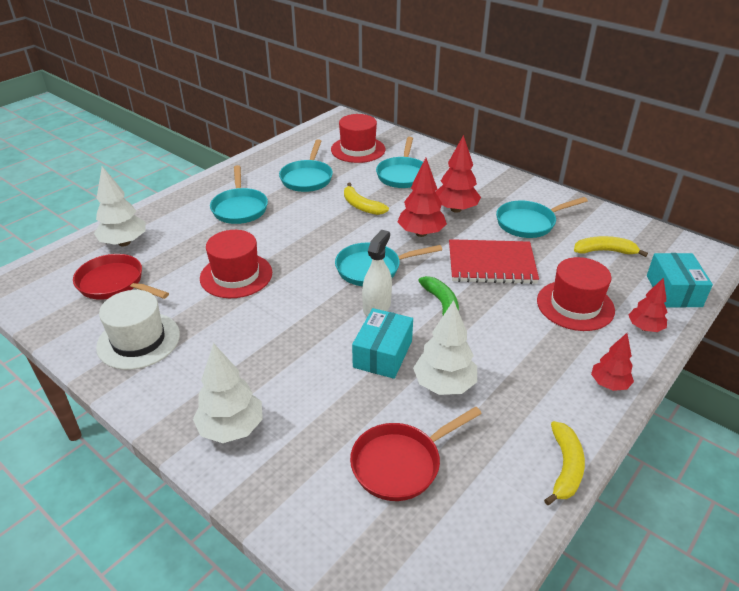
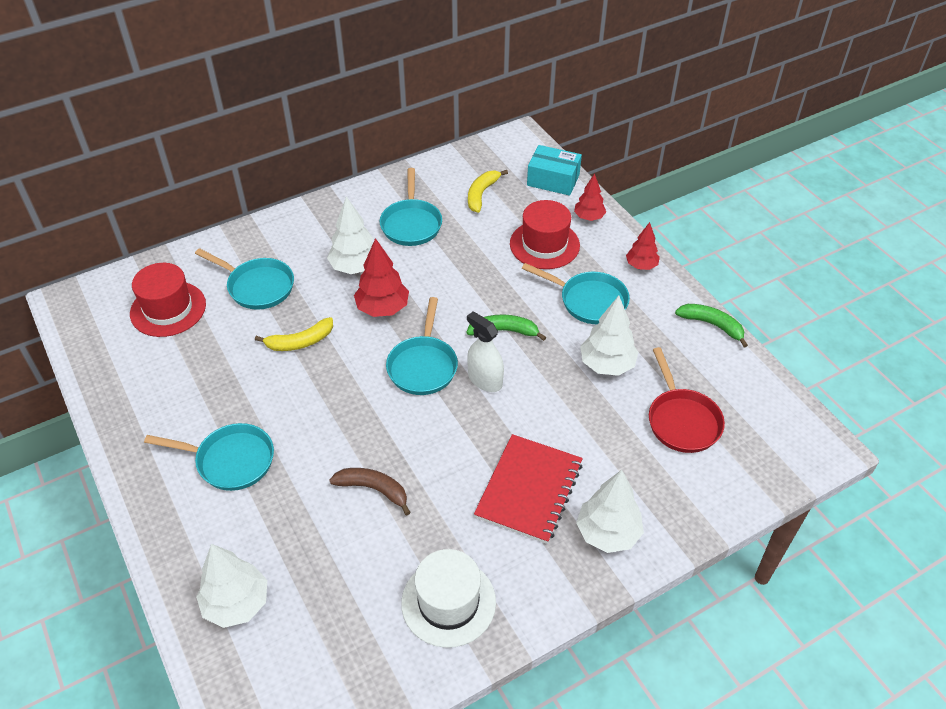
camera: 70 degrees left, 10 degrees up
red pan [73,254,169,300] -> none
red hat [200,230,272,298] -> brown banana [329,468,411,516]
turquoise pan [279,139,333,192] -> turquoise pan moved to [522,263,630,324]
turquoise box [352,308,413,379] -> none
red tree [436,135,481,213] -> white tree [327,196,373,274]
red notebook [449,239,539,284] -> red notebook moved to [474,434,583,544]
yellow banana [544,421,585,505] -> green banana [675,304,748,347]

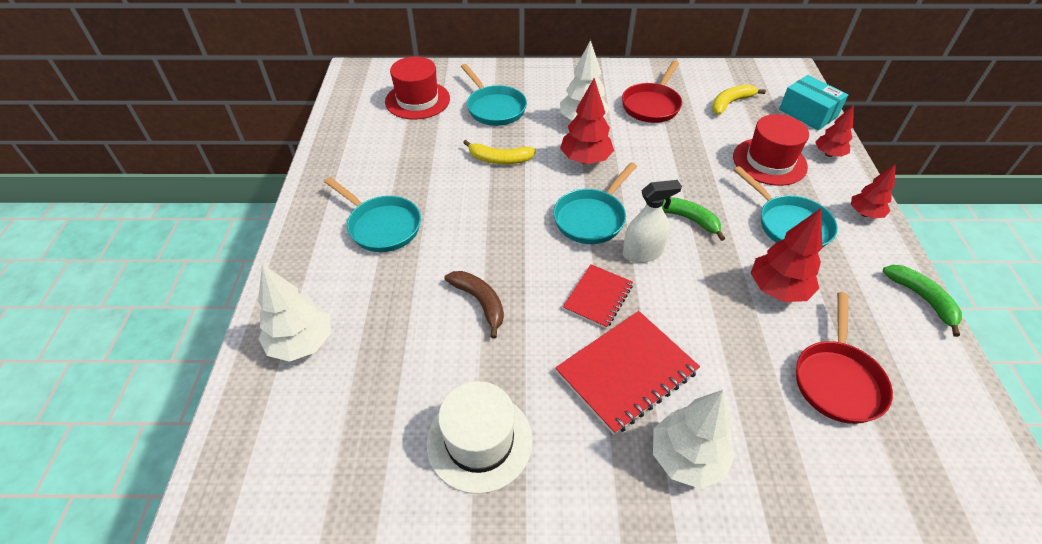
camera: 30 degrees right, 0 degrees up
turquoise pan [380,168,442,246] -> red pan [622,61,682,123]
white spray bottle [467,311,504,392] -> white spray bottle turned 90 degrees clockwise [623,180,682,263]
white tree [580,296,639,376] -> red tree [751,208,822,302]
none -> red notebook [563,264,633,329]

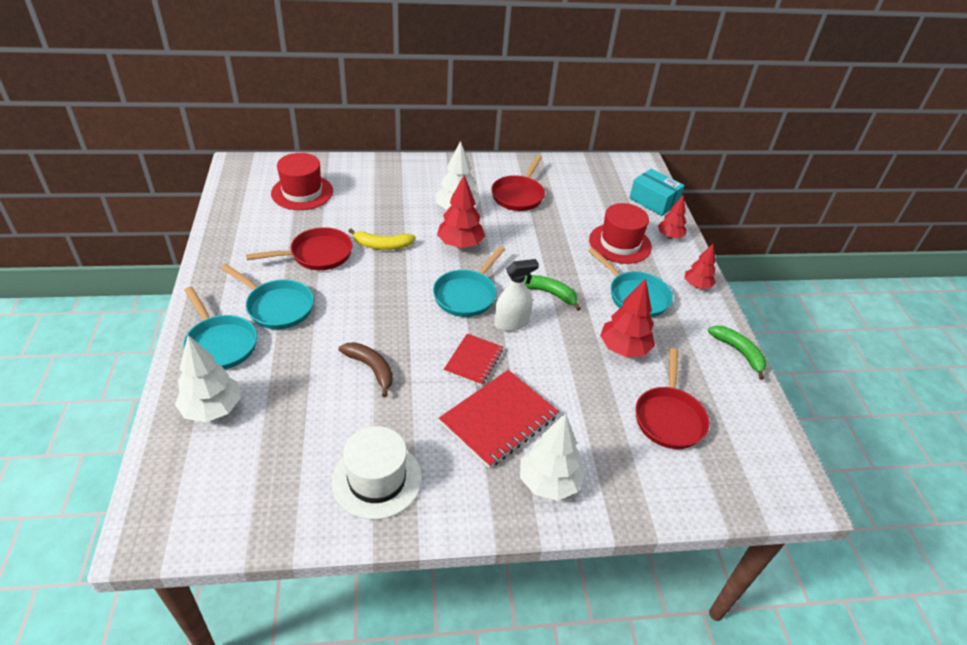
camera: 10 degrees left, 5 degrees down
turquoise pan [461,64,527,126] -> turquoise pan moved to [183,287,257,369]
yellow banana [712,84,766,115] -> none
none -> red pan [246,227,353,270]

